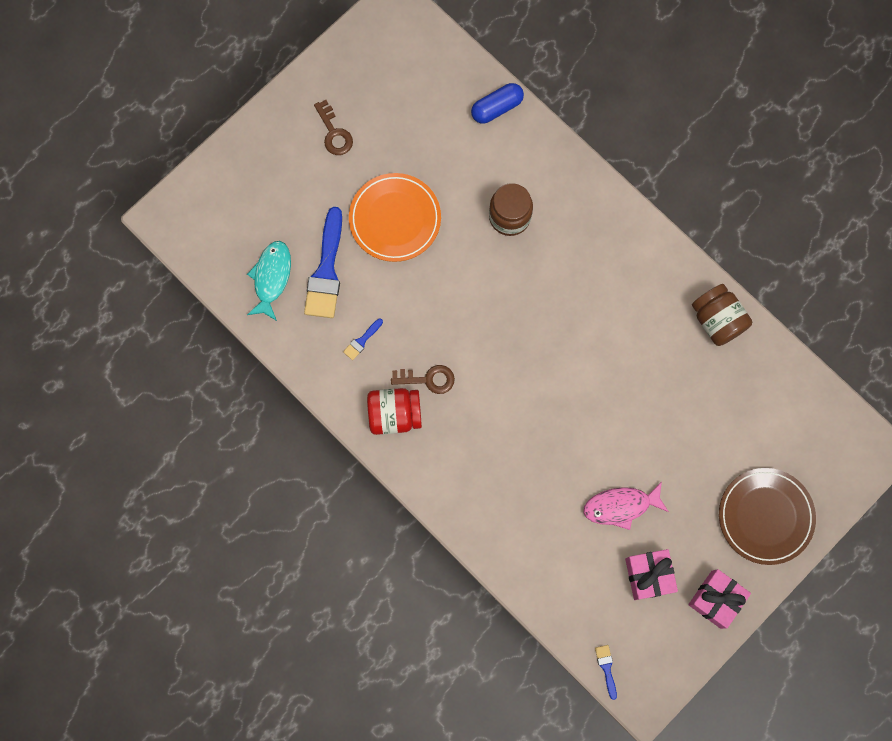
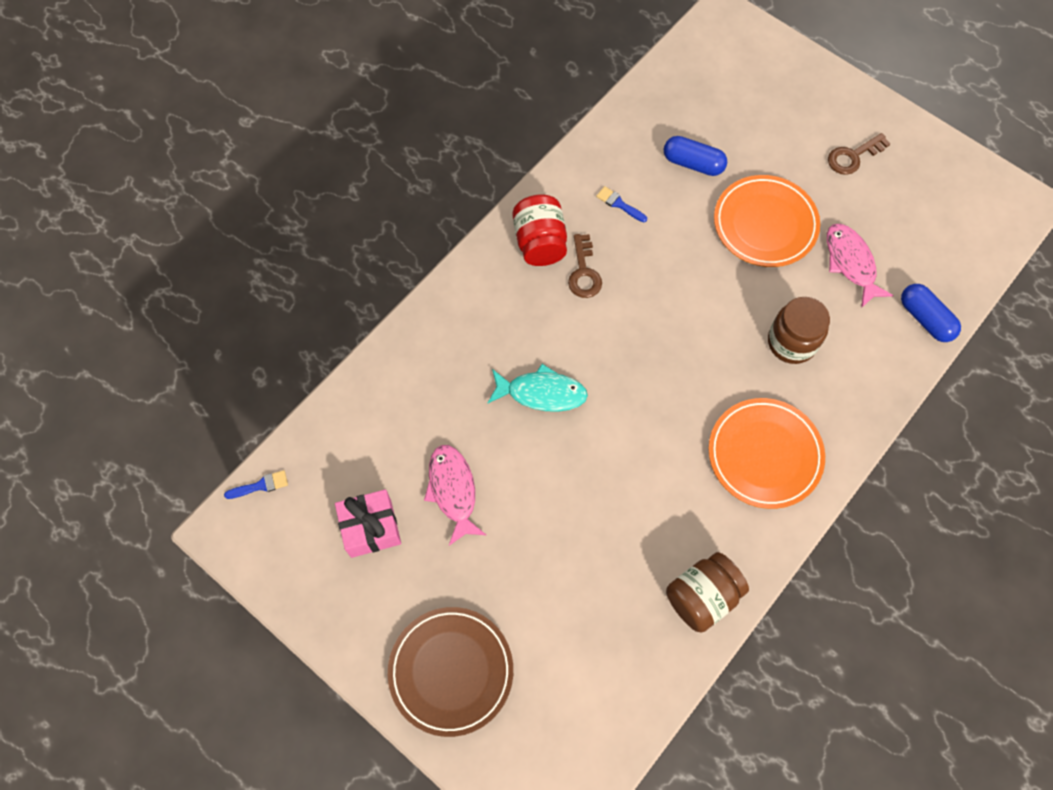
camera: 85 degrees right, 10 degrees down
turquoise fish [247,241,291,321] -> turquoise fish moved to [488,364,588,412]
blue brush [304,207,342,318] -> blue capsule [664,136,727,176]
pink gift [688,569,751,629] -> none
none -> orange plate [709,398,825,509]
none -> pink fish [827,224,894,308]

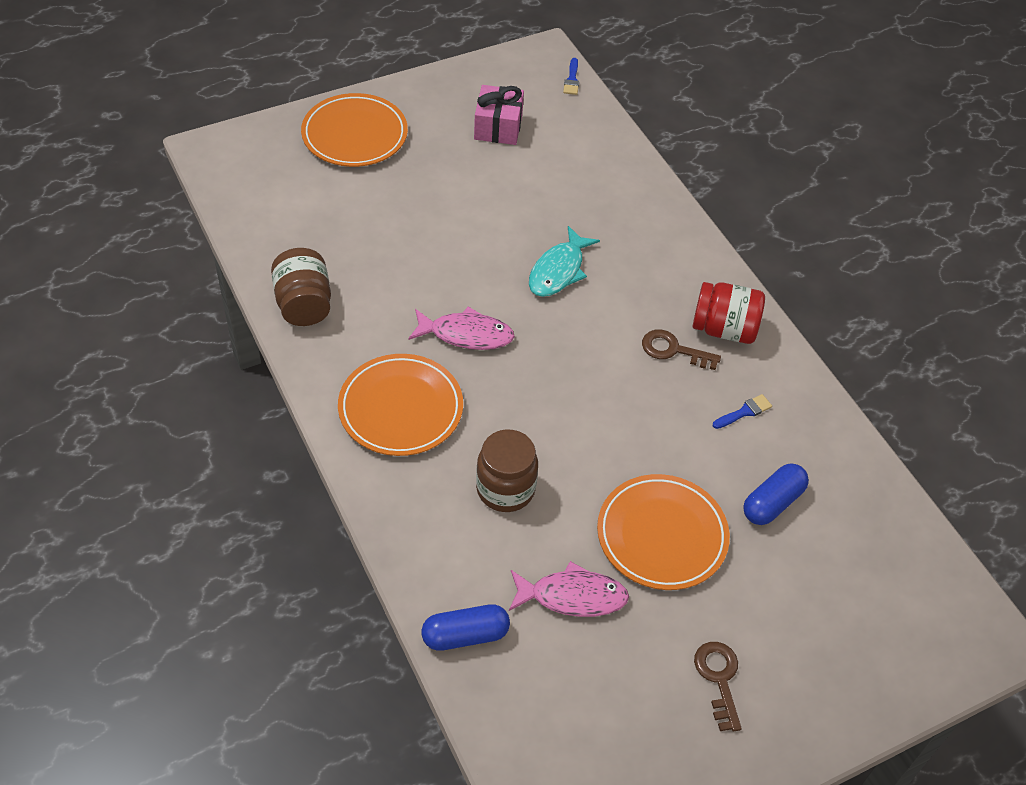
camera: 110 degrees right, 15 degrees down
brown plate [388,607,513,737] -> orange plate [301,93,408,167]
pink fish [424,445,486,546] -> pink fish moved to [408,307,515,350]

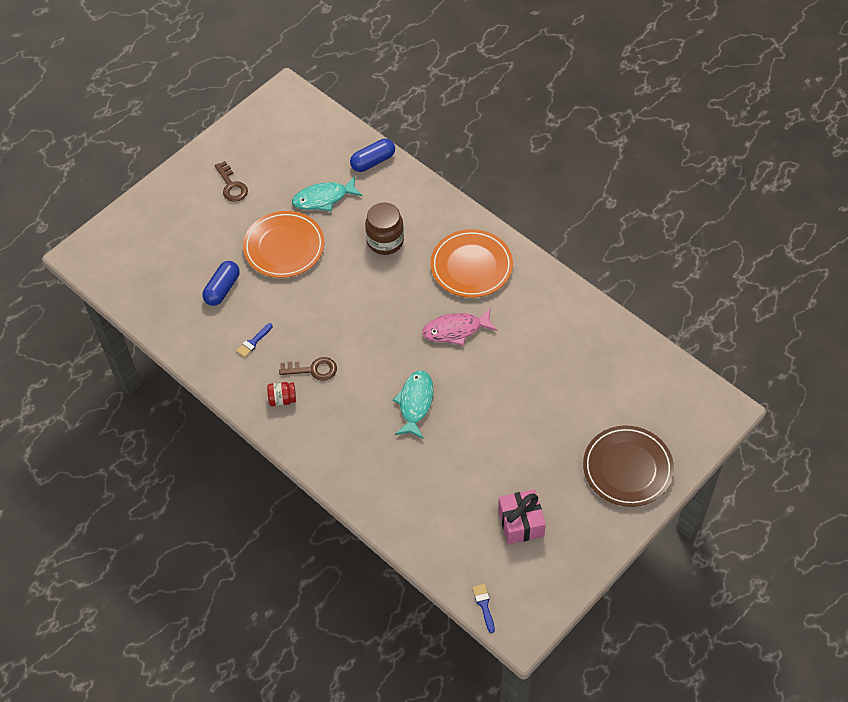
camera: 165 degrees right, 5 degrees up
brown jar [271,248,331,326] -> none
orange plate [301,93,408,167] -> brown plate [583,426,674,507]
pink fish [509,561,629,617] -> turquoise fish [292,176,363,211]
red jar [692,282,765,344] -> red jar [267,382,296,406], size x0.57

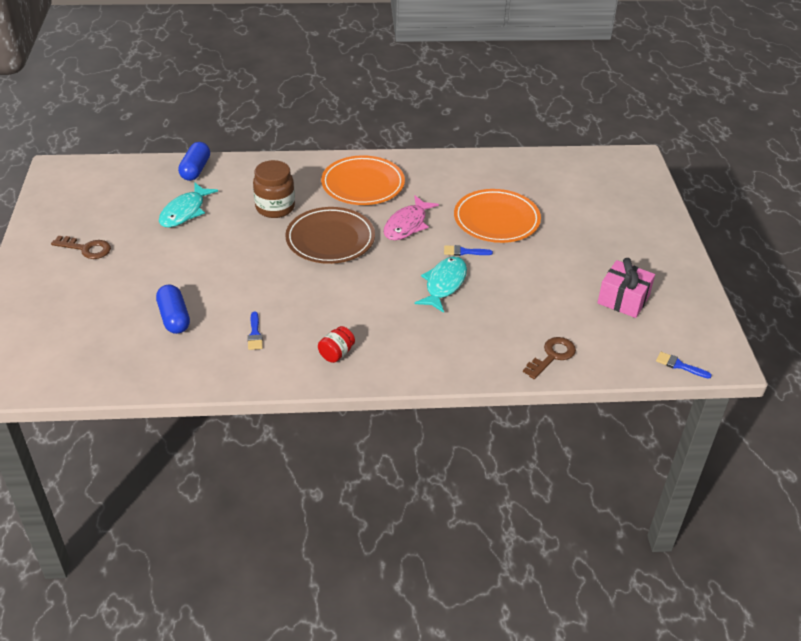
camera: 50 degrees left, 15 degrees down
orange plate [243,211,324,278] -> orange plate moved to [454,189,541,243]
brown key [279,357,337,381] -> brown key moved to [523,337,576,379]
turquoise fish [393,370,434,439] -> turquoise fish turned 60 degrees clockwise [415,256,467,313]
brown plate [583,426,674,507] -> brown plate moved to [285,207,375,264]
none -> blue brush [444,245,493,256]

